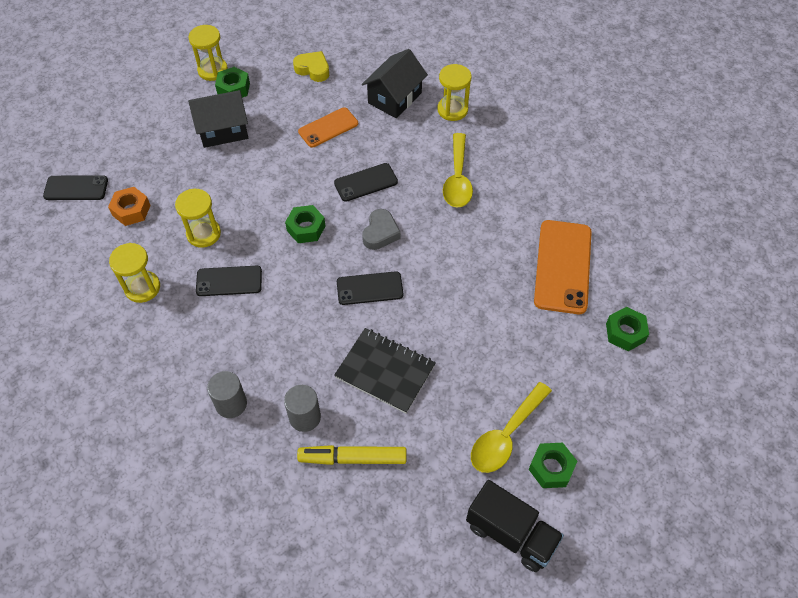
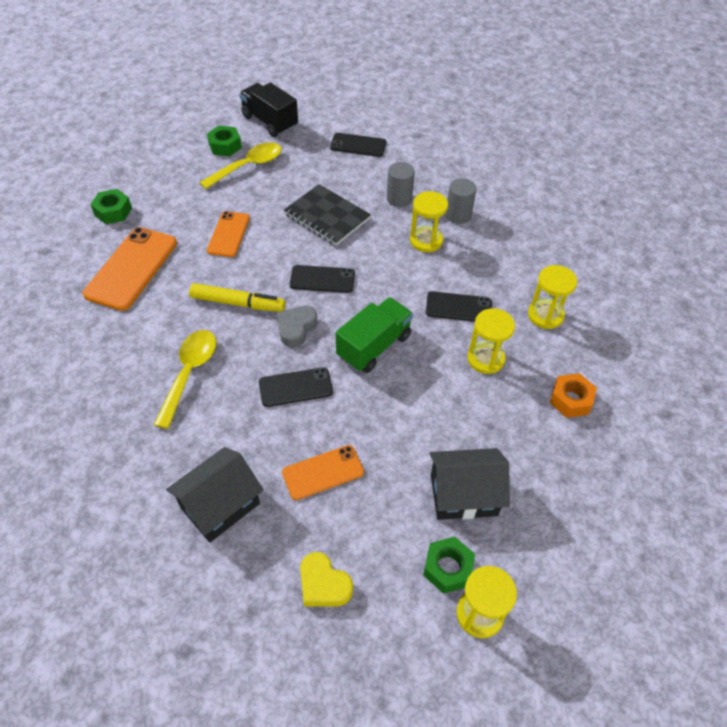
camera: 170 degrees left, 5 degrees down
black phone [43,175,108,200] -> black phone moved to [330,133,386,157]
green nut [285,205,325,243] -> green truck [336,297,413,373]
yellow marker [297,445,407,465] -> yellow marker moved to [189,283,286,312]
yellow hourglass [437,64,472,121] -> yellow hourglass moved to [410,191,448,252]
none -> orange phone [207,211,250,257]

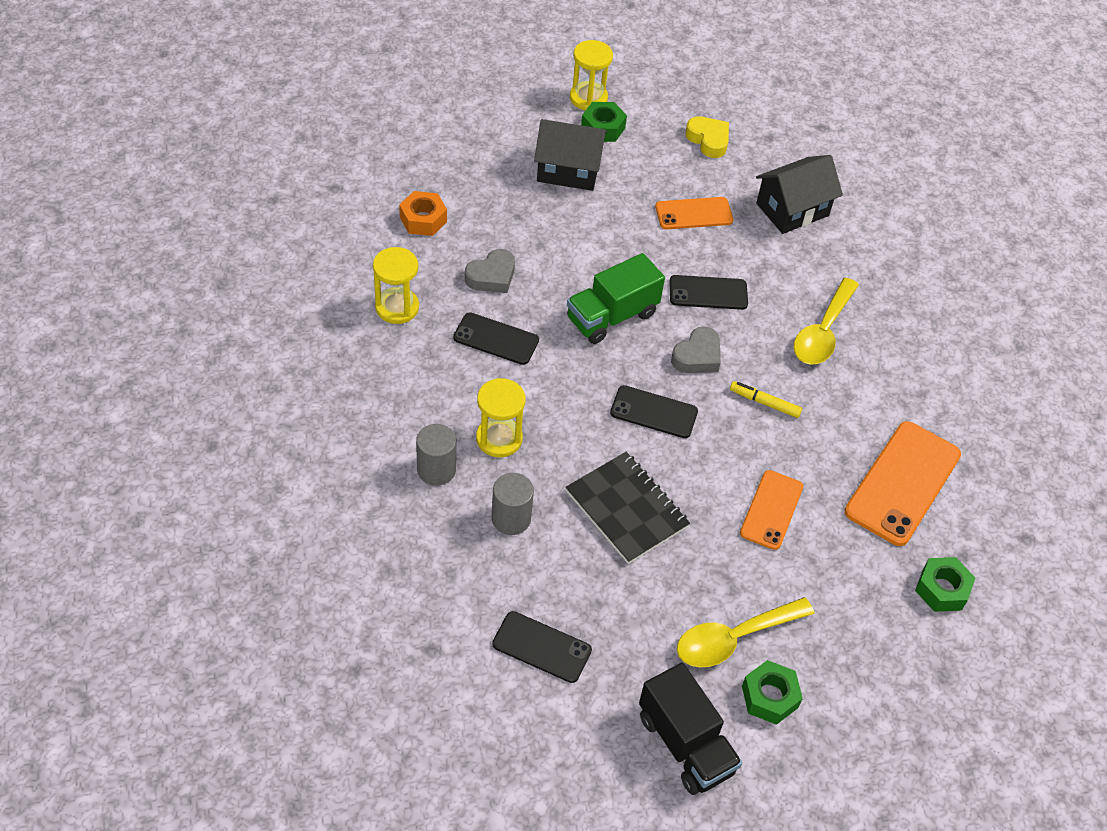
camera: 170 degrees left, 0 degrees up
yellow marker [189,283,286,312] -> yellow marker [730,381,802,418], size x0.61
yellow hourglass [467,308,515,374] -> grey heart [465,249,515,293]

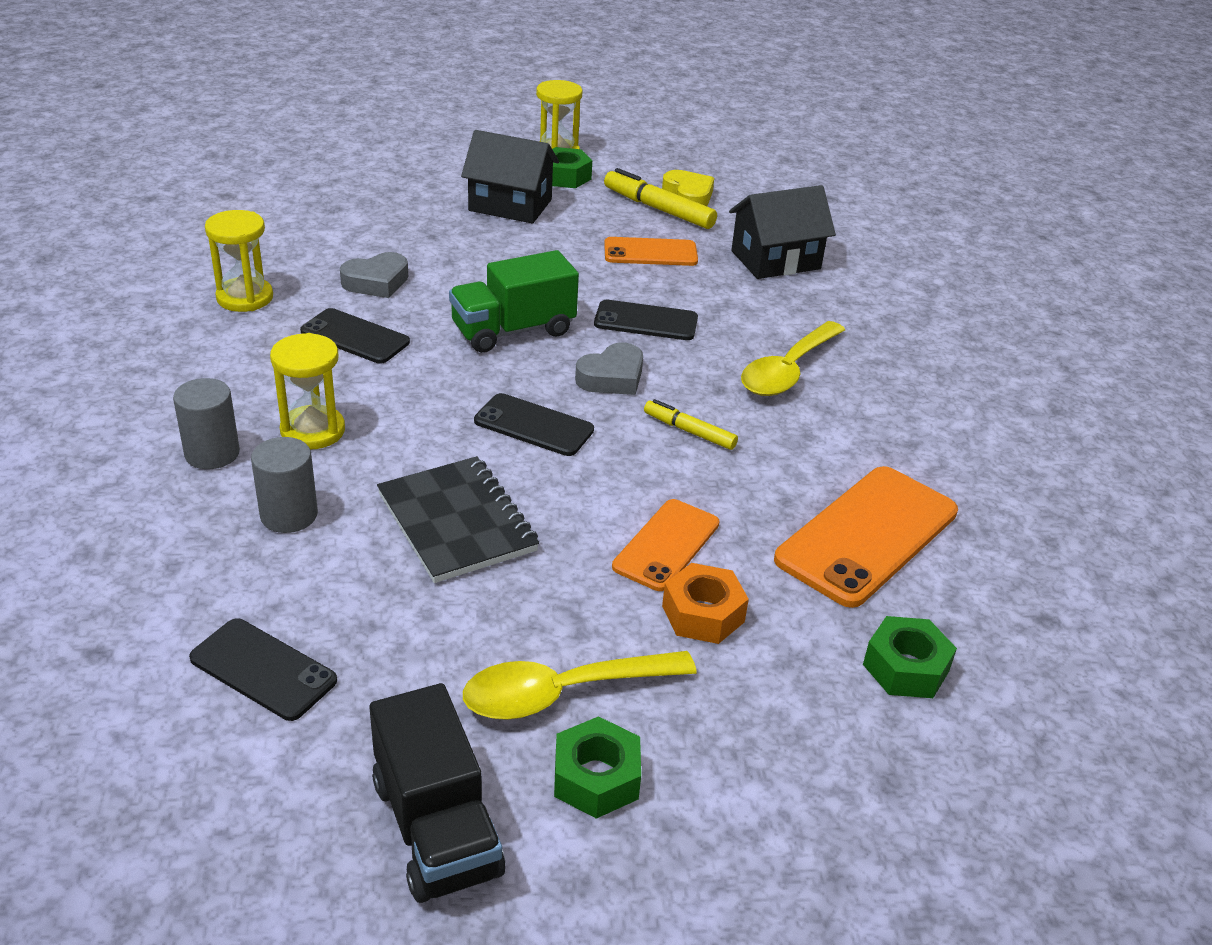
camera: 10 degrees right, 15 degrees down
orange nut [399,191,447,236] -> orange nut moved to [662,563,749,644]
none -> yellow marker [604,168,717,229]

